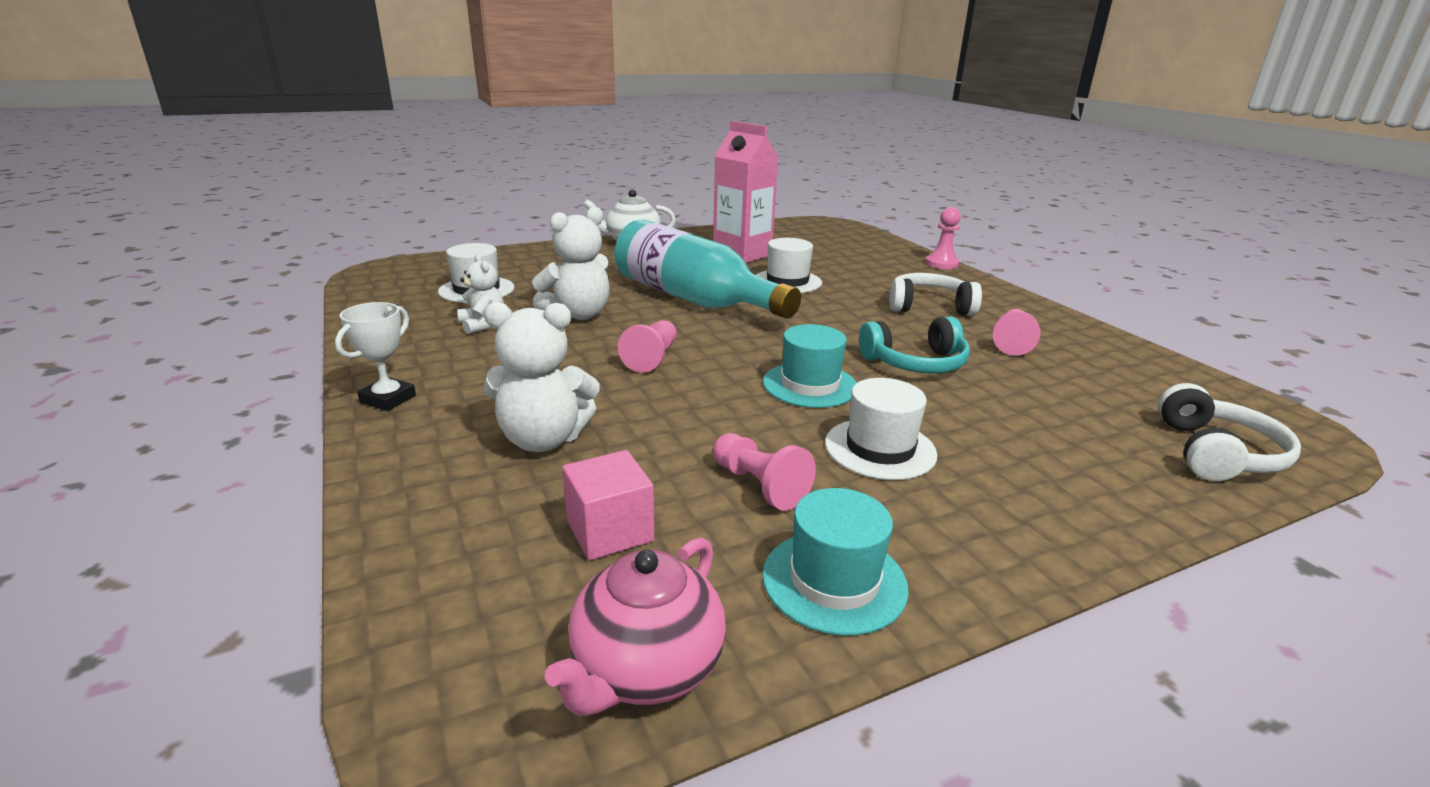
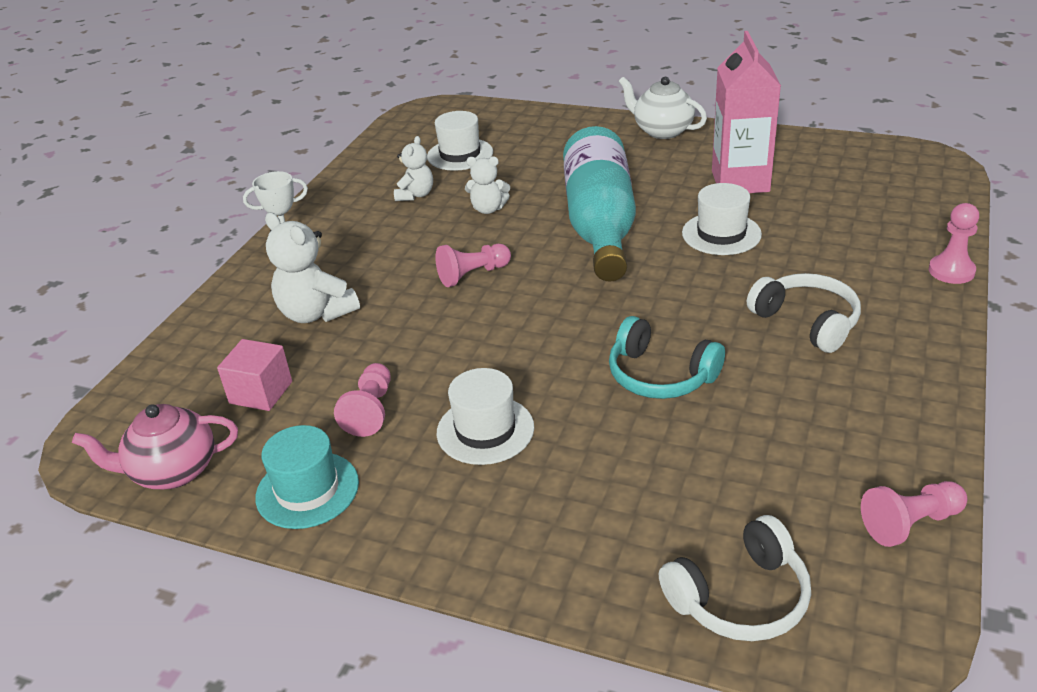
camera: 50 degrees right, 10 degrees up
white teddy bear [532,207,610,320] -> white teddy bear [465,157,510,214], size x0.62
turquoise hat [763,324,857,408] -> none
pink pawn [993,309,1040,356] -> pink pawn moved to [861,481,967,547]

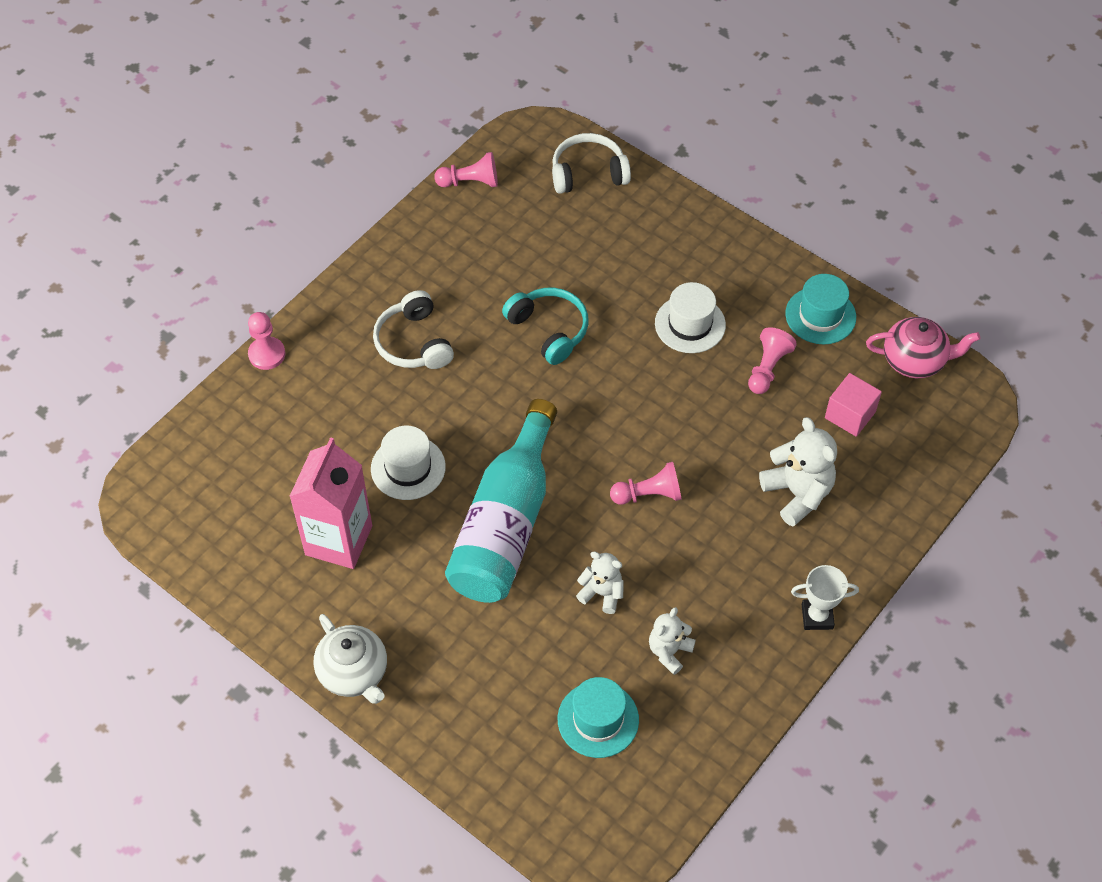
camera: 165 degrees left, 20 degrees up
white hat [427,111,493,171] -> turquoise hat [558,677,639,758]

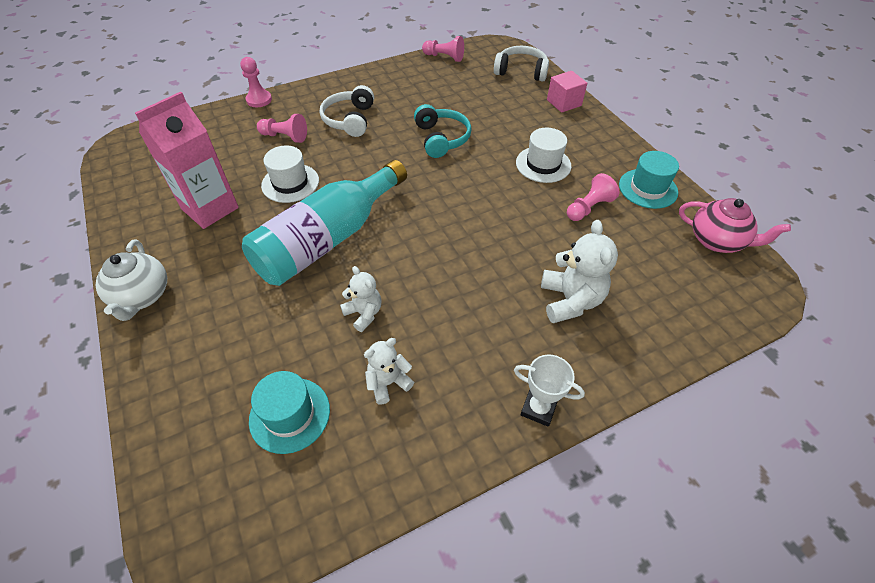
camera: 25 degrees right, 5 degrees down
pink pawn [610,462,682,505] -> pink pawn moved to [257,114,307,143]
pink cube [825,373,882,437] -> pink cube moved to [547,71,587,113]

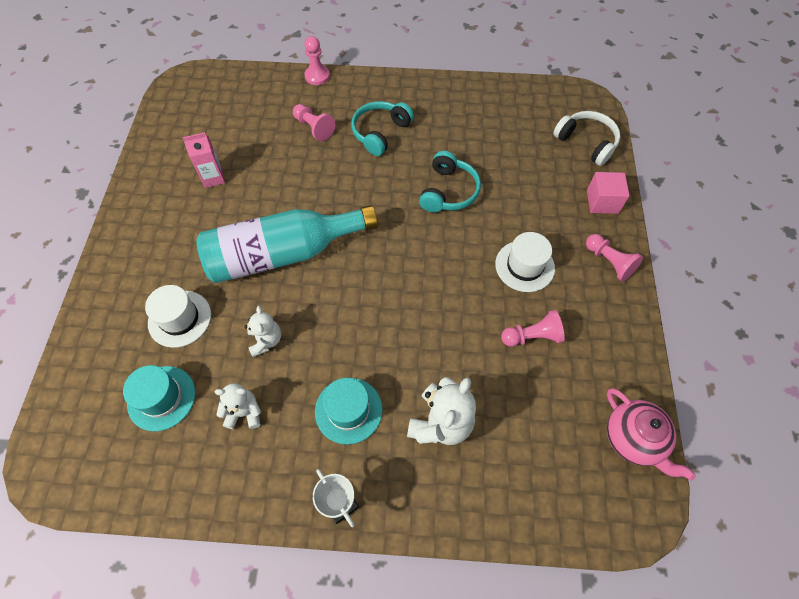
camera: 30 degrees right, 10 degrees up
white teapot [95,240,167,321] -> none
pink carton [135,92,239,229] -> pink carton [182,132,225,188], size x0.55
white hat [261,145,319,203] -> white hat moved to [145,285,211,348]
white headphones [320,85,374,137] -> turquoise headphones [351,101,414,156]
pink pawn [422,36,464,62] -> pink pawn moved to [586,234,643,281]
turquoise hat [619,151,679,209] -> turquoise hat moved to [315,378,383,445]

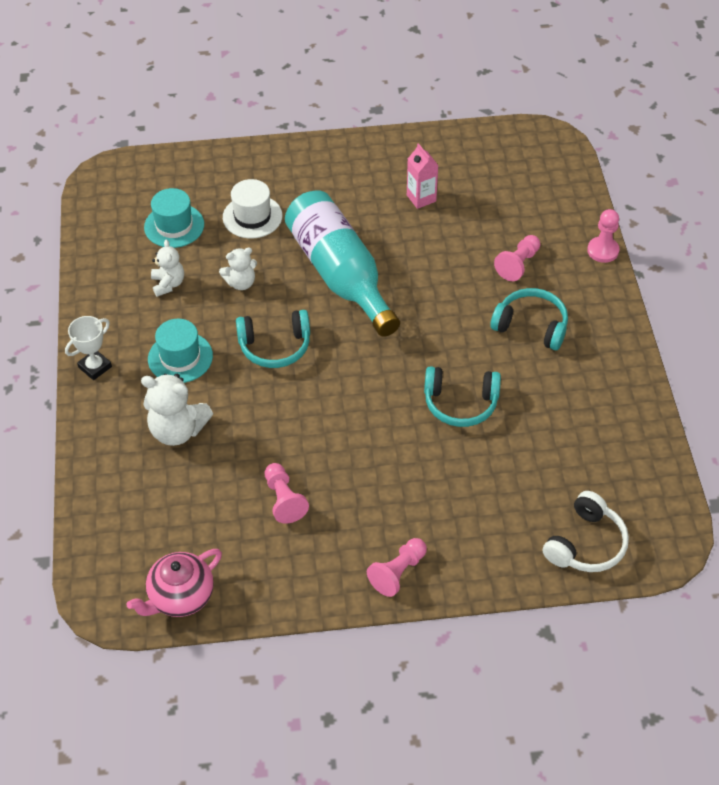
camera: 80 degrees right, 10 degrees down
white hat [495,232,555,292] -> none
pink cube [587,172,630,214] -> none
none -> turquoise headphones [236,310,310,368]

